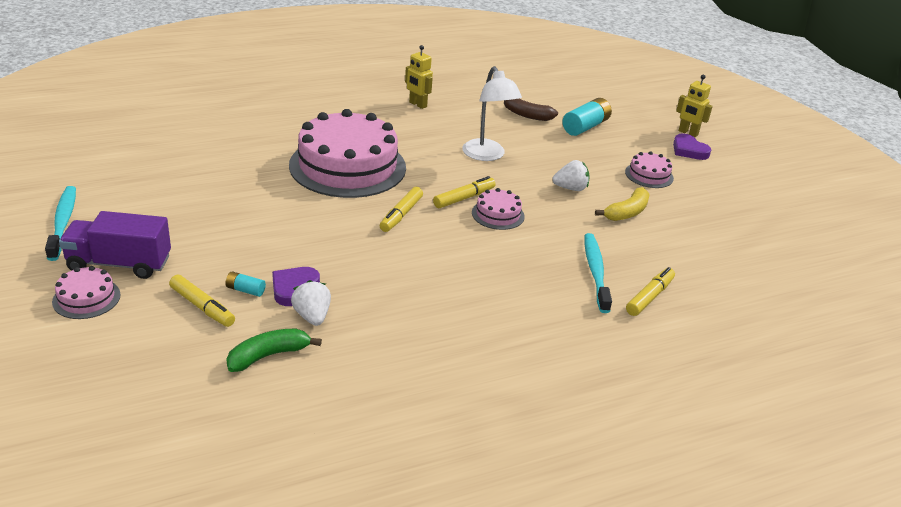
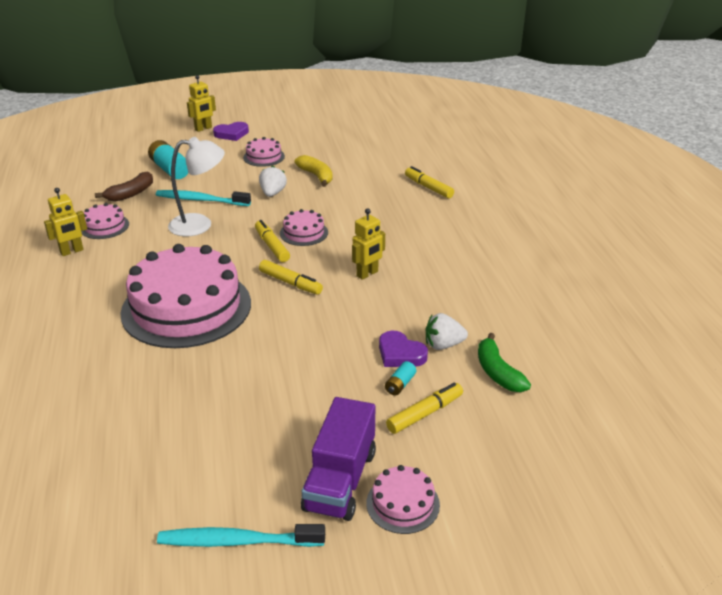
camera: 75 degrees left, 0 degrees up
turquoise toothbrush [584,233,612,313] -> turquoise toothbrush moved to [156,190,251,206]
none -> pink cake [81,203,129,239]
none -> yellow robot [352,208,385,280]

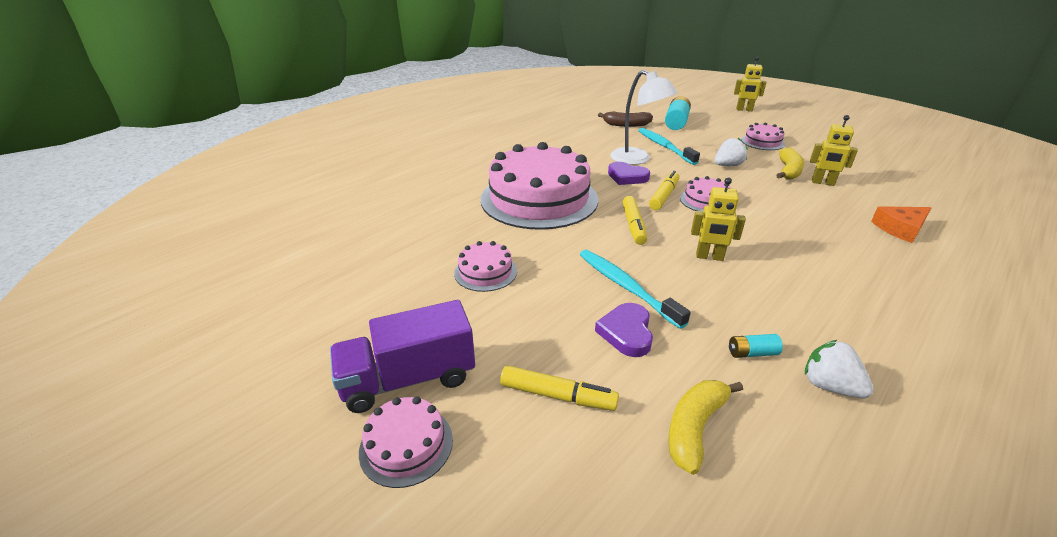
camera: 55 degrees right, 0 degrees up
yellow robot [44,188,87,256] -> yellow robot moved to [810,115,858,186]
pink cake [81,203,129,239] -> pink cake moved to [454,241,517,292]
turquoise toothbrush [157,524,325,547] -> turquoise toothbrush moved to [579,250,691,329]
purple heart [213,122,249,141] -> purple heart moved to [608,162,650,185]
turquoise battery [385,361,416,396] -> turquoise battery moved to [729,334,783,358]
yellow marker [405,166,454,198] -> orange cheese [871,206,932,243]
white strawberry [426,313,468,350] -> white strawberry moved to [805,340,874,399]
green banana [478,333,531,392] -> yellow banana [668,380,743,475]

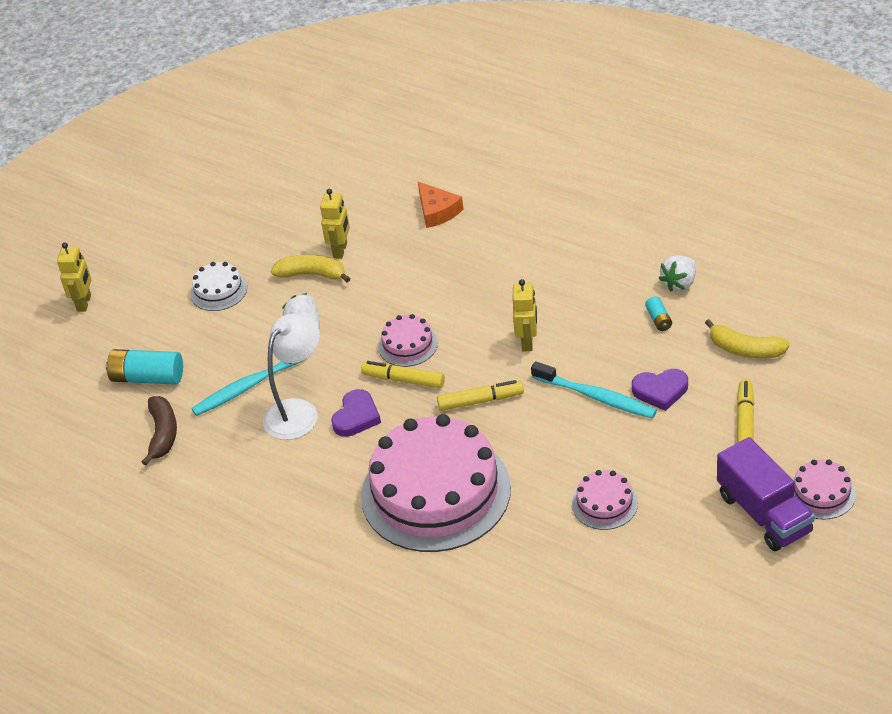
camera: 95 degrees left, 10 degrees up
turquoise toothbrush [579,250,691,329] -> turquoise toothbrush turned 105 degrees counterclockwise [531,361,657,419]
pink cake [741,123,785,150] -> white cake [190,262,247,311]

